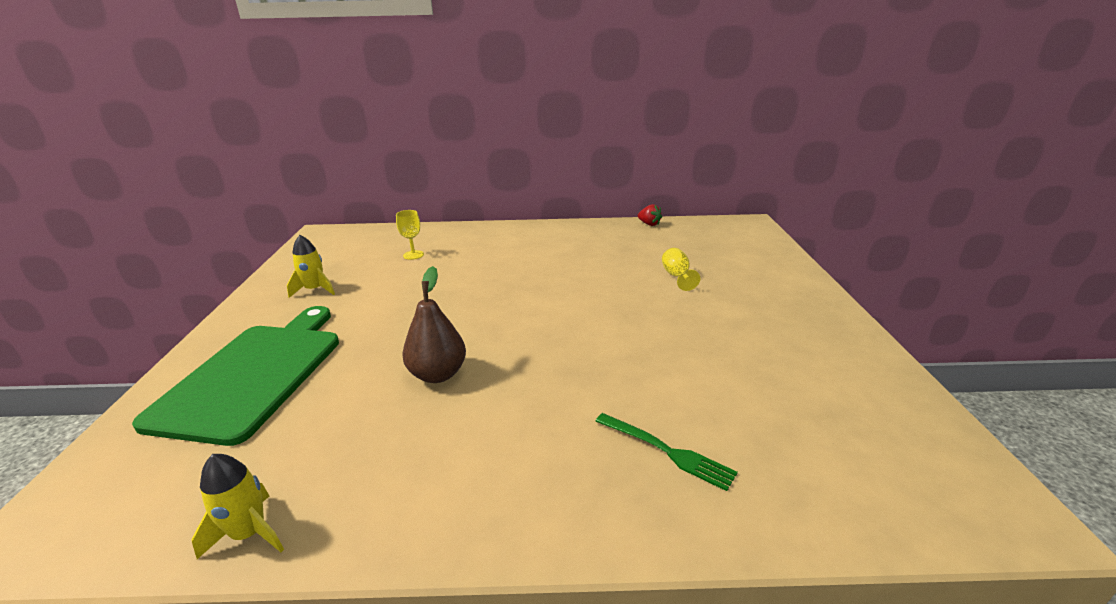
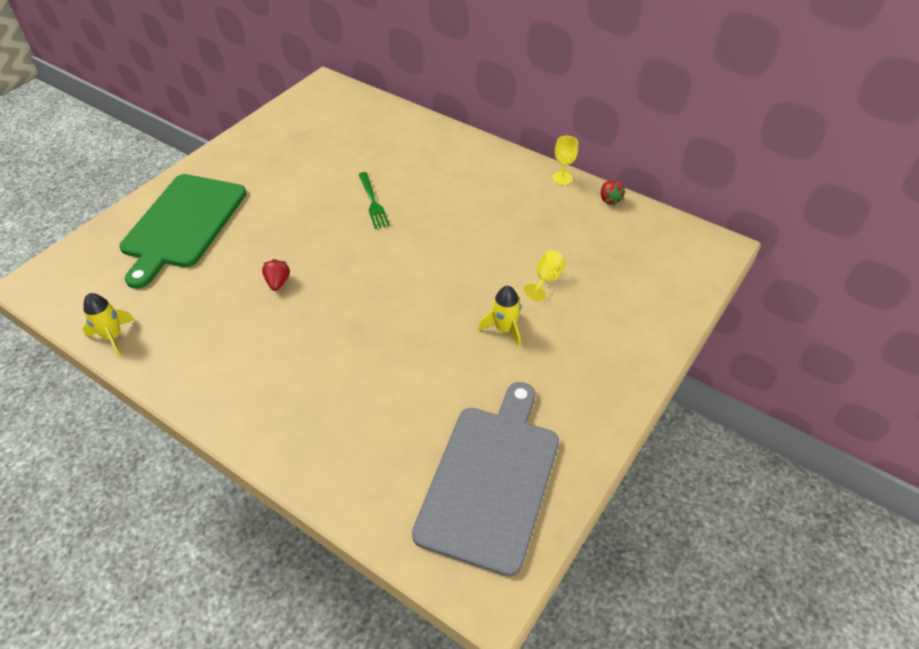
camera: 35 degrees right, 20 degrees up
green cutting board [132,306,339,446] -> green cutting board turned 150 degrees clockwise [119,174,247,289]
yellow rocket [287,235,335,298] -> yellow rocket moved to [478,286,521,348]
yellow goblet [396,210,424,260] -> yellow goblet moved to [553,136,578,185]
brown pear [402,266,466,383] -> red strawberry [262,259,290,291]
green fork [595,413,738,491] -> green fork moved to [359,172,390,229]
none -> grey cutting board [412,382,559,577]

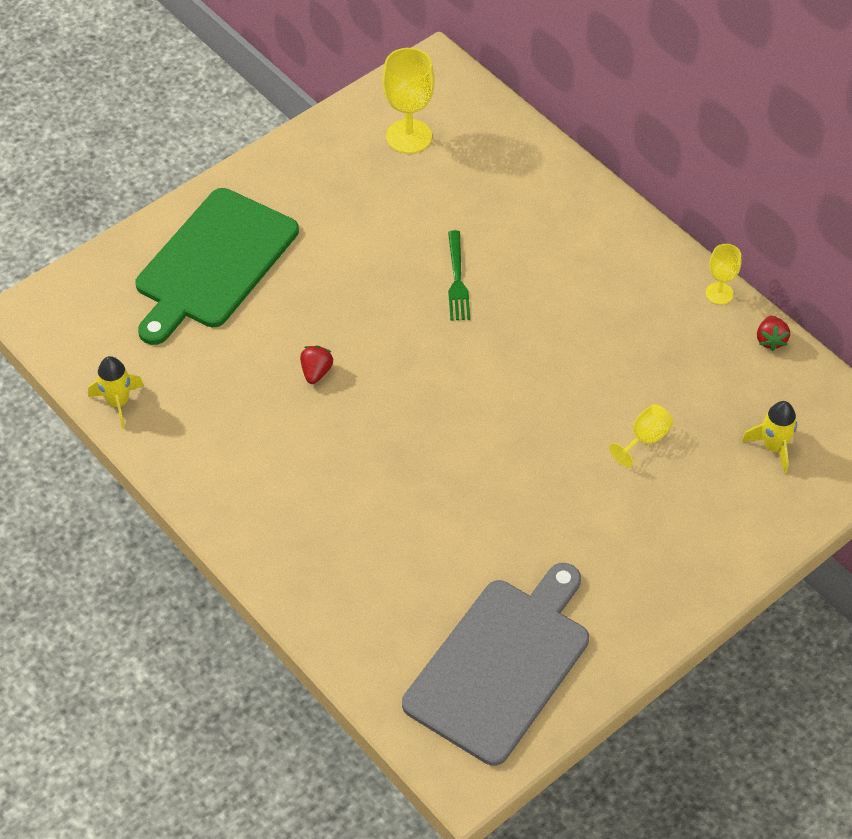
camera: 15 degrees right, 5 degrees up
yellow rocket [478,286,521,348] -> yellow rocket moved to [741,401,797,473]
none -> yellow goblet [382,48,435,154]

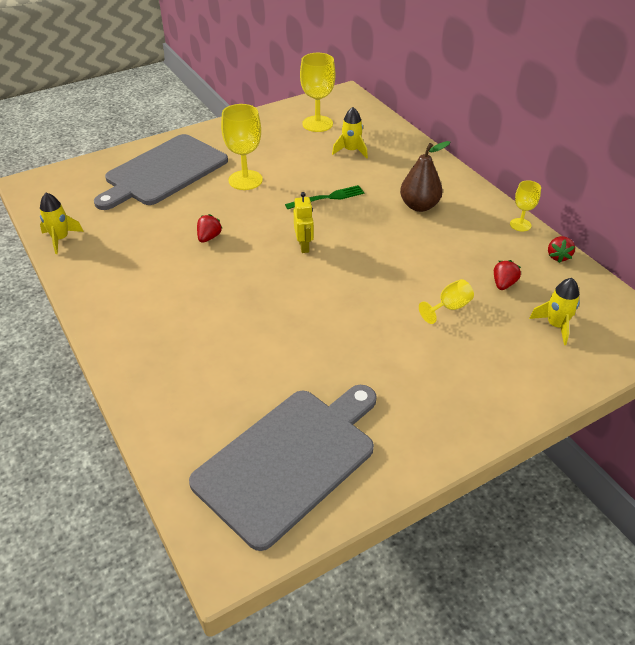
camera: 10 degrees right, 10 degrees down
green cutting board [135,188,299,345] -> grey cutting board [94,134,228,210]
green fork [448,230,470,321] -> green fork turned 120 degrees counterclockwise [285,185,365,209]
none -> yellow goblet [221,104,263,190]
none -> yellow robot [294,192,314,253]
none -> yellow rocket [332,107,368,159]
none -> brown pear [400,141,450,212]
none -> red strawberry [494,260,521,290]

